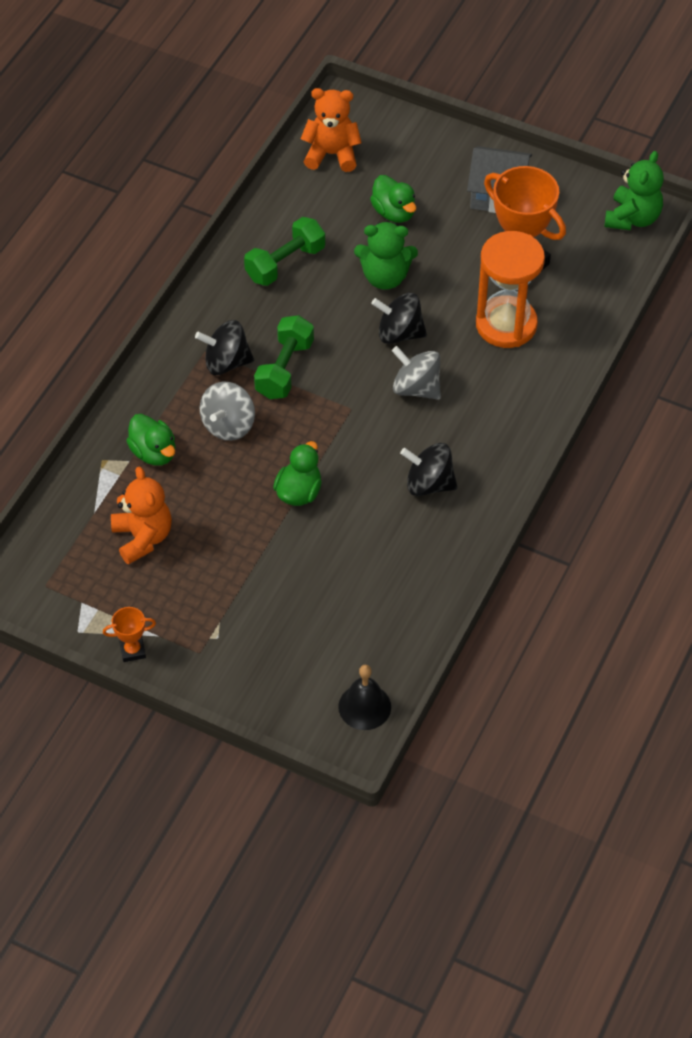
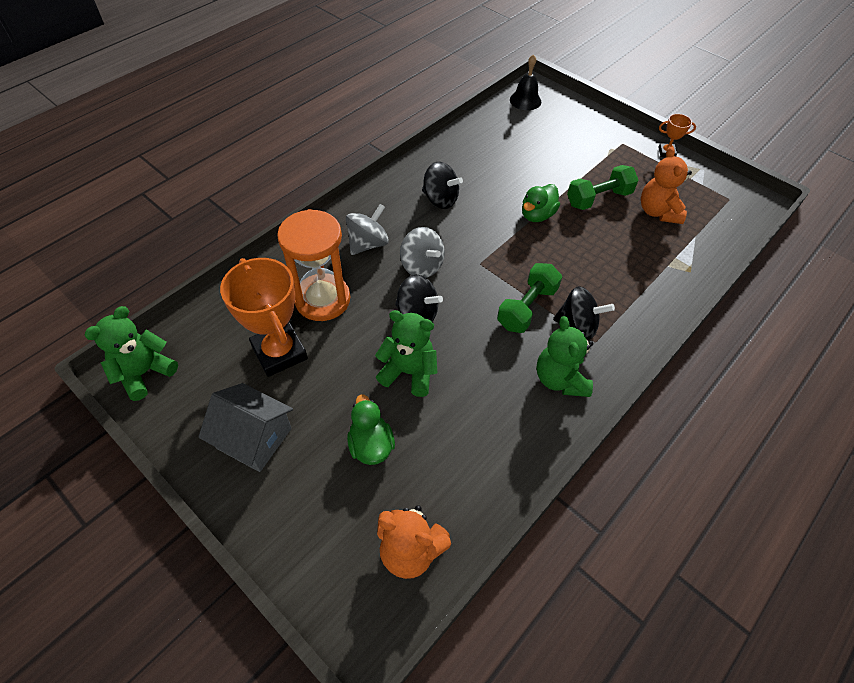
camera: 165 degrees left, 0 degrees up
green duck [126,414,176,466] -> none
grey spinning top [200,382,255,441] -> grey spinning top moved to [346,204,389,255]
green dumbbell [244,217,325,286] -> green dumbbell moved to [567,165,639,210]
none -> green teddy bear [536,316,593,397]

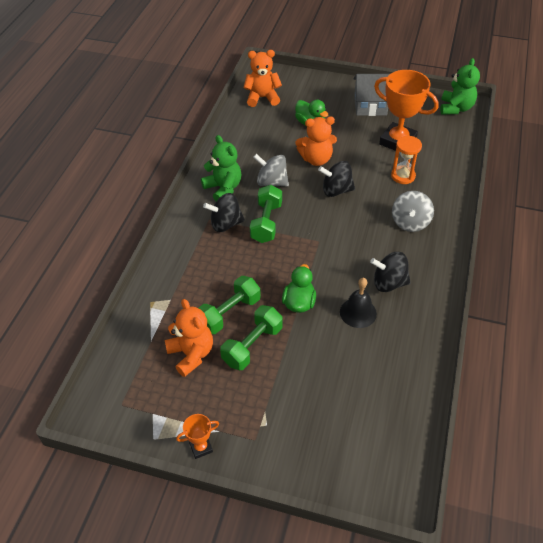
camera: 155 degrees right, 5 degrees down
orange hourglass [277,209,350,321] -> orange hourglass [391,136,422,184], size x0.59
green teddy bear [375,310,437,397] -> orange teddy bear [296,116,337,166]
grey spinning top [400,227,445,278] -> grey spinning top moved to [253,154,289,186]
black bell [510,54,541,110] -> black bell moved to [340,278,377,328]
none -> green dumbbell [198,276,261,334]

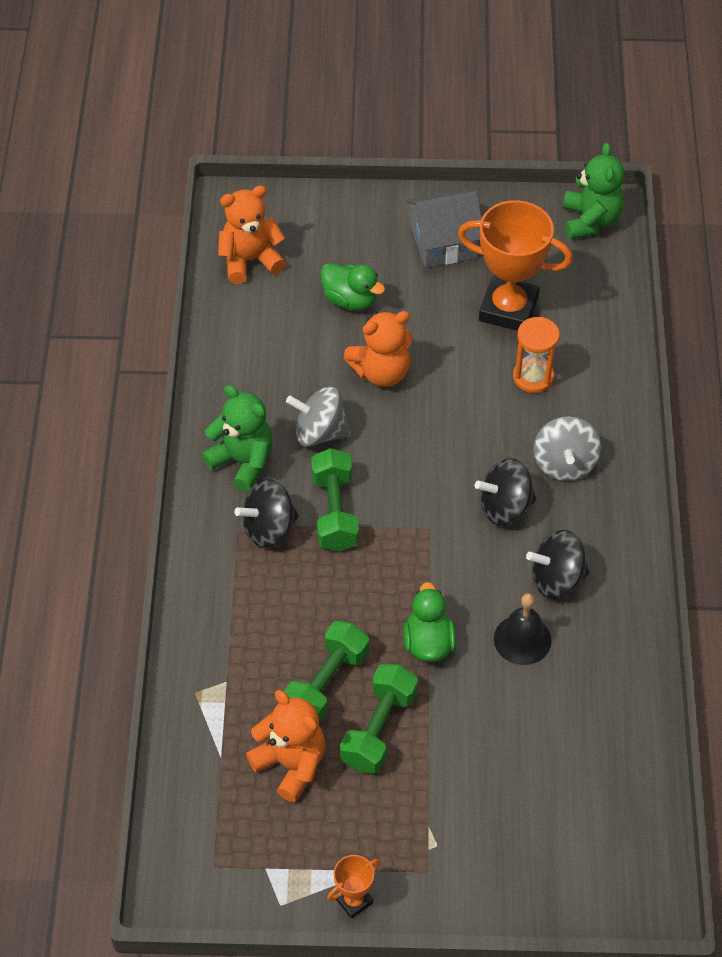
camera: 15 degrees left, 5 degrees up
black spinning top [318,161,355,197] -> black spinning top moved to [475,458,537,526]

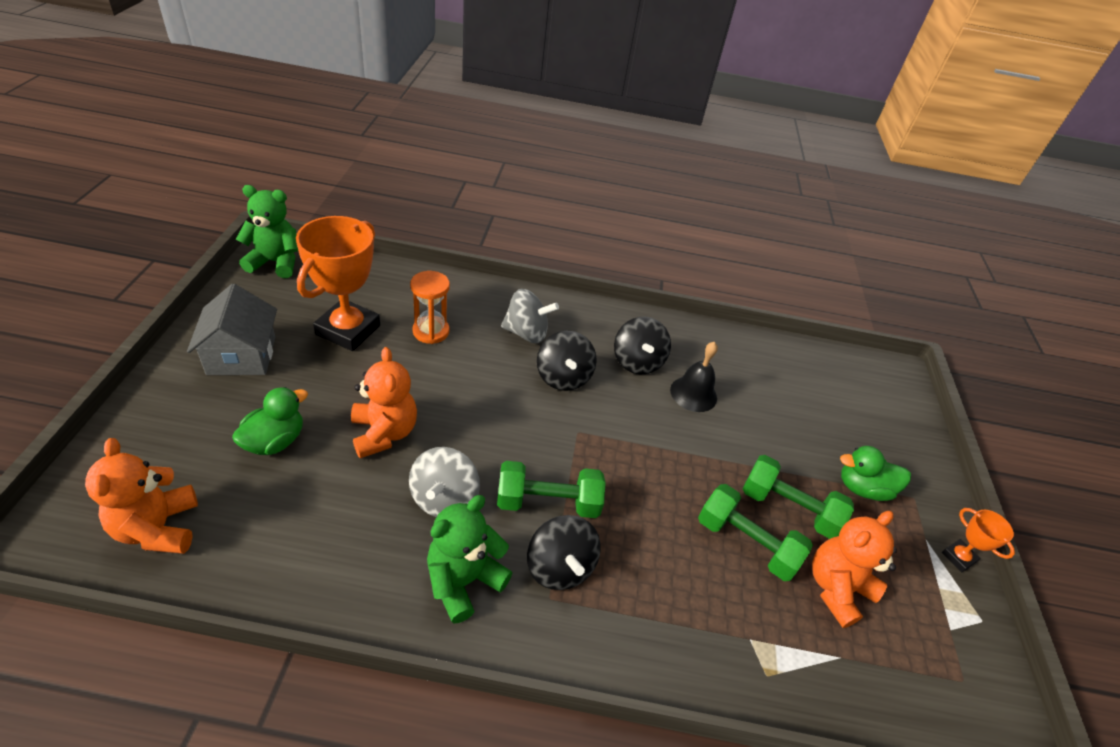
camera: 90 degrees left, 10 degrees down
green duck [403,582,456,662] -> green duck moved to [840,446,911,501]

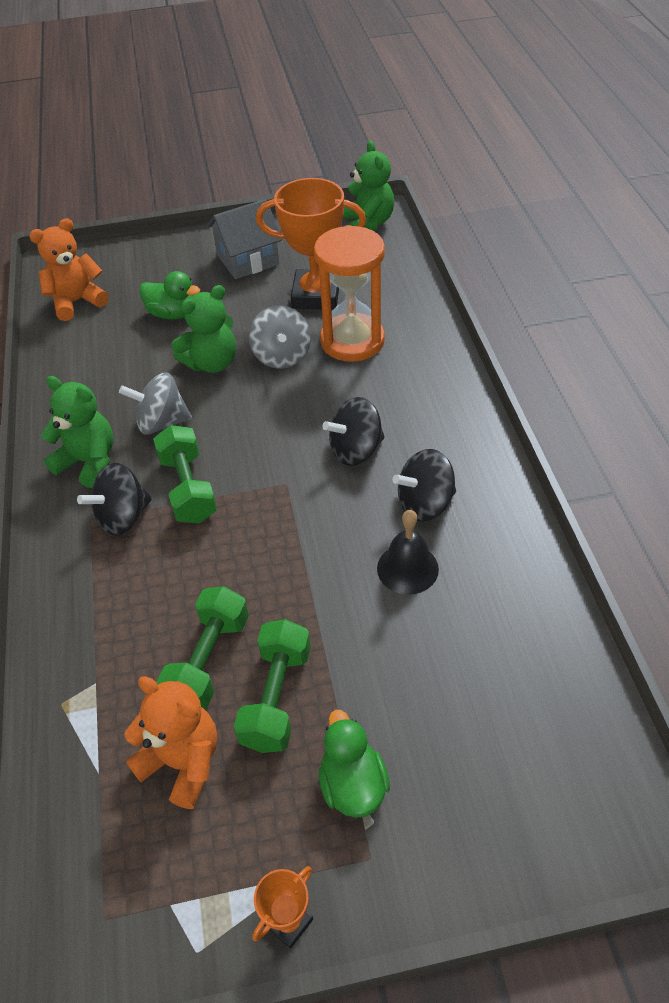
camera: 80 degrees right, 5 degrees up
orange teddy bear [351,347,417,458] -> green teddy bear [171,285,236,373]
orange hourglass [410,271,450,344] -> orange hourglass [314,225,385,362], size x1.68
grey spinning top [501,289,559,343] -> grey spinning top moved to [249,305,311,369]

